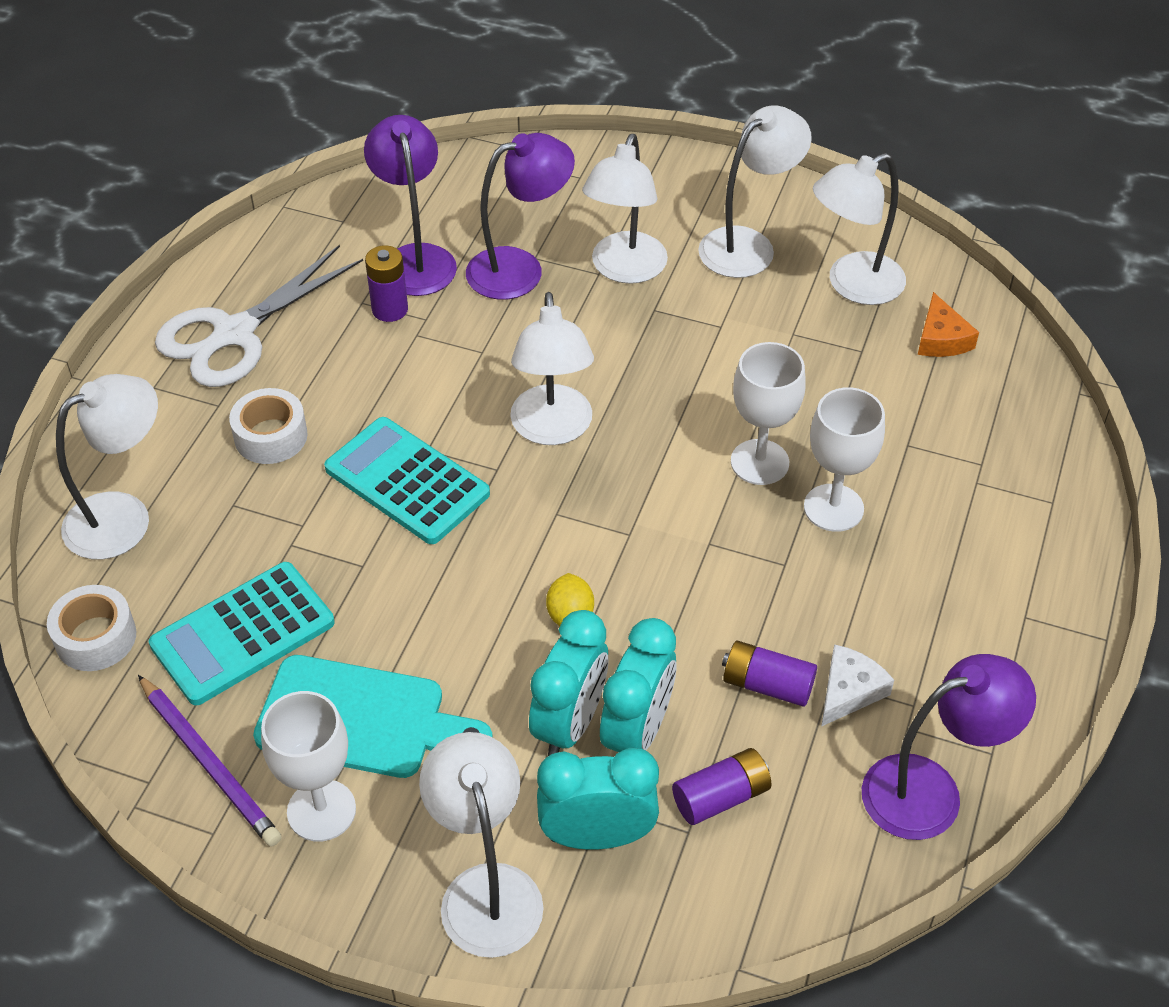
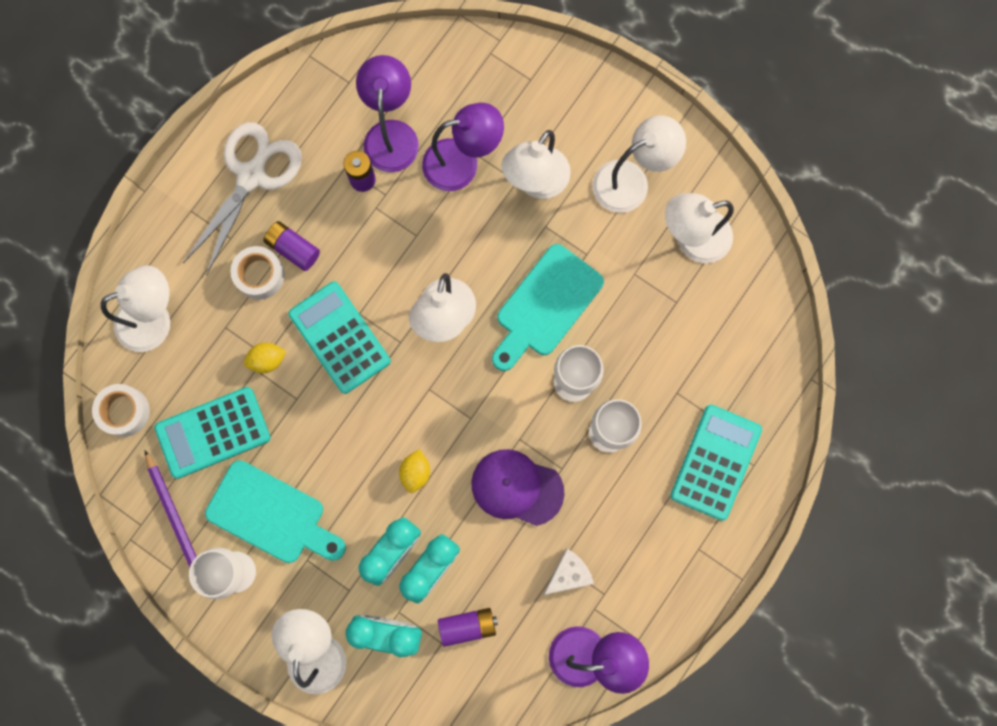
camera: 15 degrees right, 30 degrees up
white scissors [155,245,363,387] -> white scissors turned 150 degrees clockwise [183,122,302,276]
purple battery [722,640,817,707] -> purple battery moved to [263,221,320,271]
orange cheese [918,292,979,357] -> none
none -> yellow lemon [244,343,286,373]
none -> purple cap [471,449,565,526]
none -> turquoise cutting board [492,244,604,371]
none -> turquoise calculator [670,405,762,521]

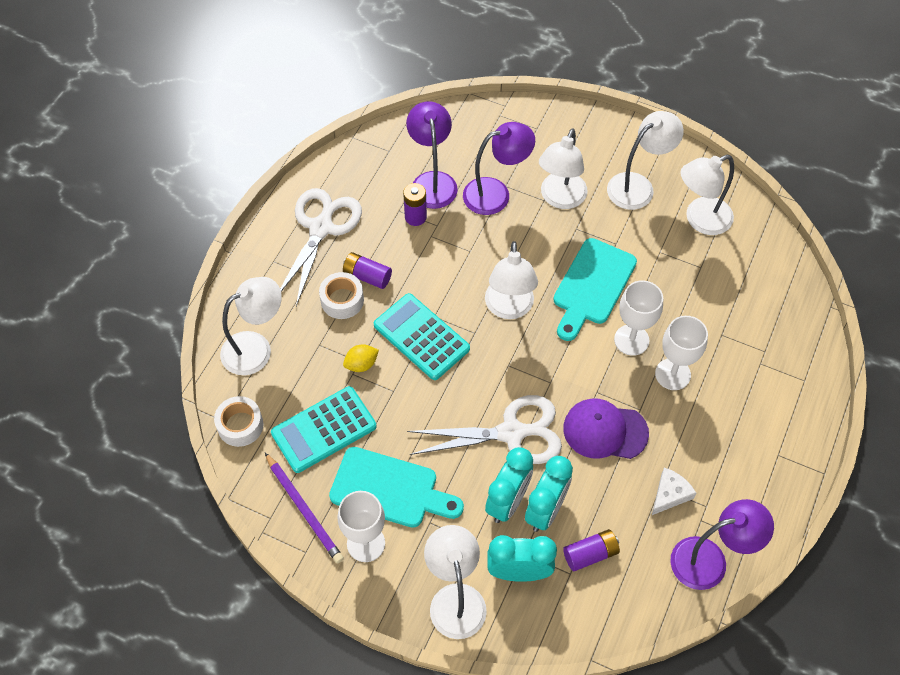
camera: 10 degrees left, 20 degrees down
yellow lemon [399,449,430,493] -> white scissors [407,395,562,464]
turquoise calculator [670,405,762,521] -> none

